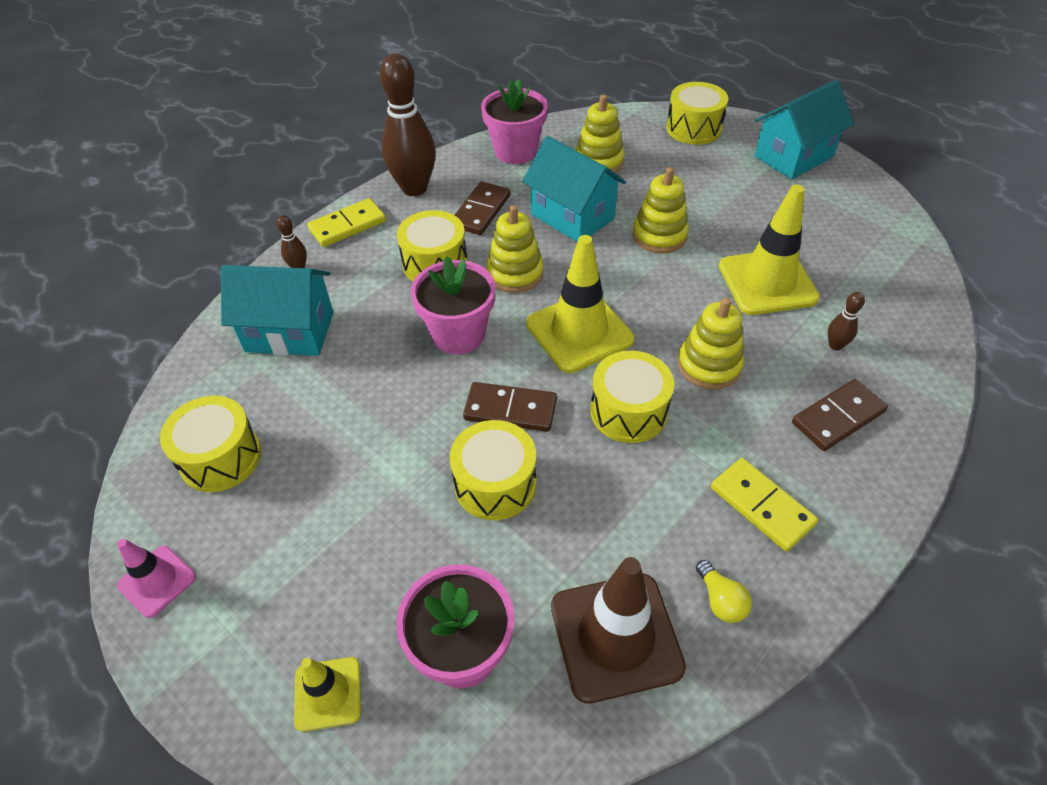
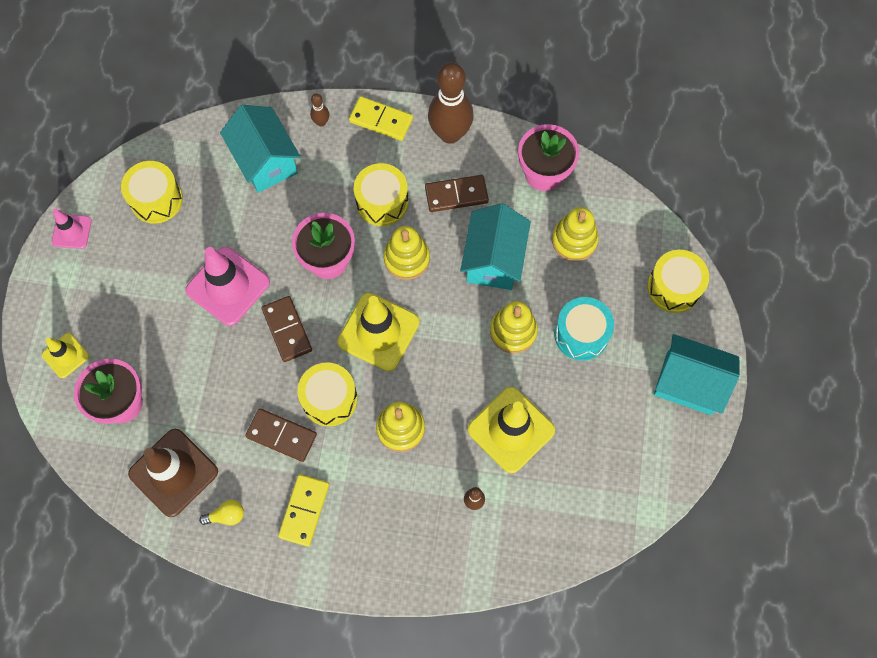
camera: 55 degrees right, 20 degrees up
yellow drum [450,420,536,520] -> none
yellow light bulb [696,560,752,623] -> yellow light bulb turned 135 degrees counterclockwise [199,500,244,525]
brown domino [792,379,888,451] -> brown domino moved to [245,408,317,462]
none -> pink traffic cone [185,247,270,326]
none -> turquoise drum [554,297,614,361]

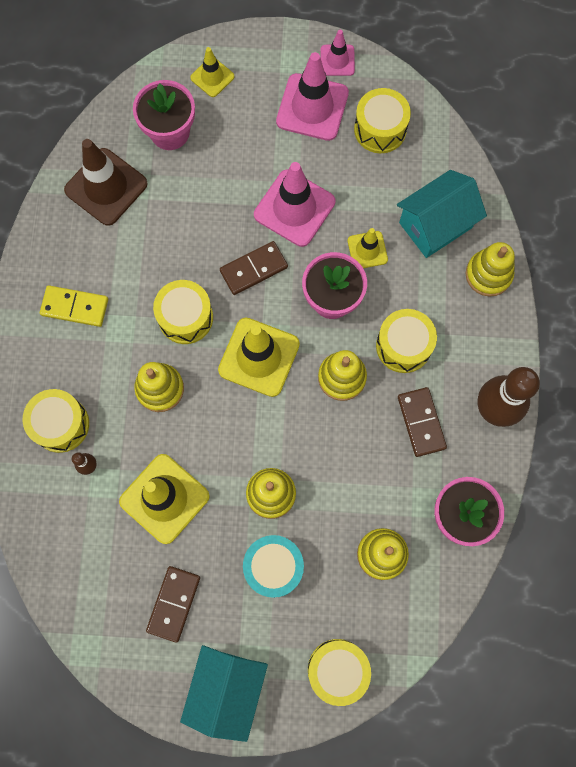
camera: 85 degrees right, 5 degrees up
yellow light bulb [199,500,244,525] -> none
brown domino [245,408,317,462] -> brown domino moved to [146,566,200,643]
brown bowling pin [310,93,329,127] -> yellow stacking toy [466,242,515,297]
yellow domino [349,96,413,141] -> none
turquoise house [460,203,531,290] -> none
none -> yellow drum [23,389,89,453]
none -> pink traffic cone [276,52,349,141]
none -> yellow traffic cone [348,228,388,268]

